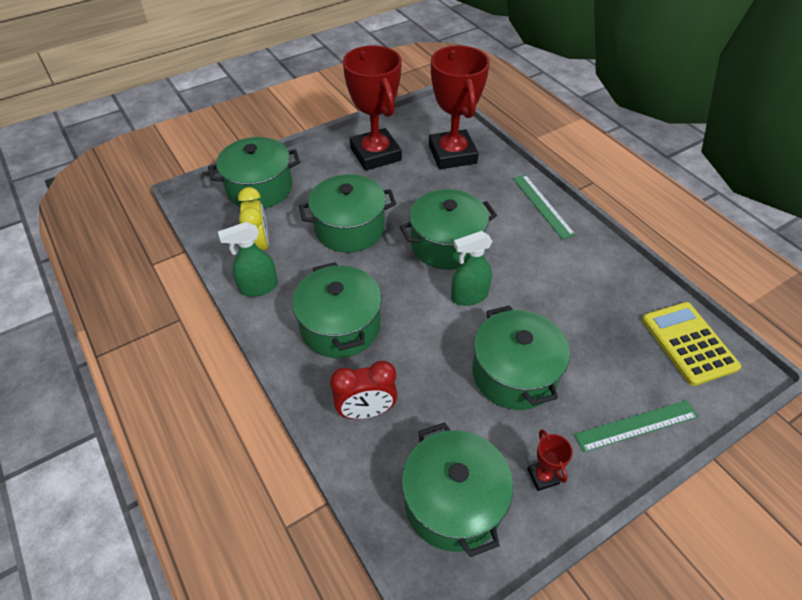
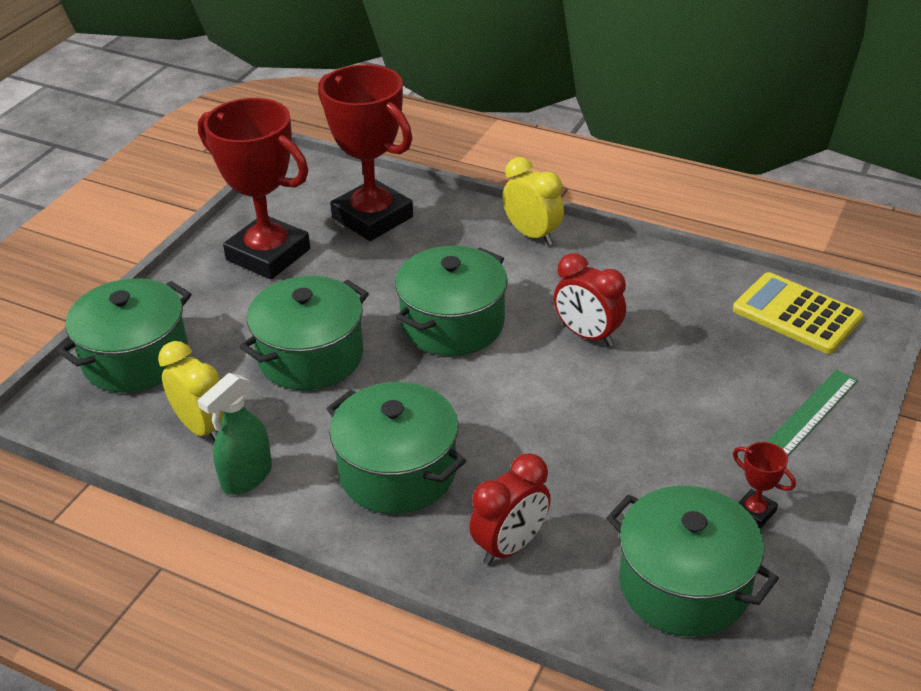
camera: 30 degrees left, 10 degrees down
green spray bottle [451,231,493,306] -> none
green pot [472,305,570,410] -> none
green ruler [513,175,576,239] -> yellow clock [503,157,564,245]
none -> red clock [554,253,626,347]

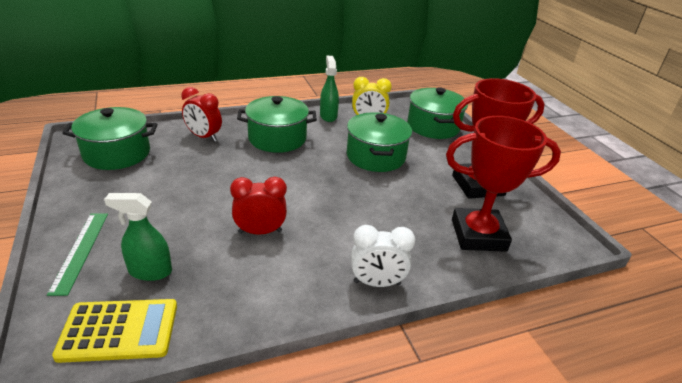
camera: 130 degrees right, 5 degrees down
green pot [395,246,508,356] -> none
red clock [469,453,551,565] -> red clock turned 60 degrees counterclockwise [181,87,222,142]
yellow clock [503,157,564,245] -> white clock [351,225,415,287]
red trophy [733,442,796,528] -> none
none -> green spray bottle [104,193,172,281]

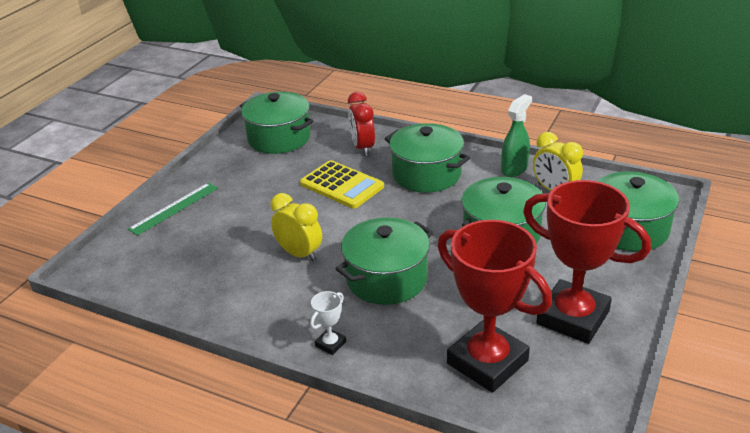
camera: 50 degrees right, 0 degrees up
yellow calculator [52,299,177,363] -> yellow calculator moved to [300,160,384,209]
green spray bottle [104,193,172,281] -> none
red clock [230,177,287,234] -> yellow clock [270,193,322,262]
white clock [351,225,415,287] -> white trophy [310,291,346,355]
none -> green pot [335,217,433,305]

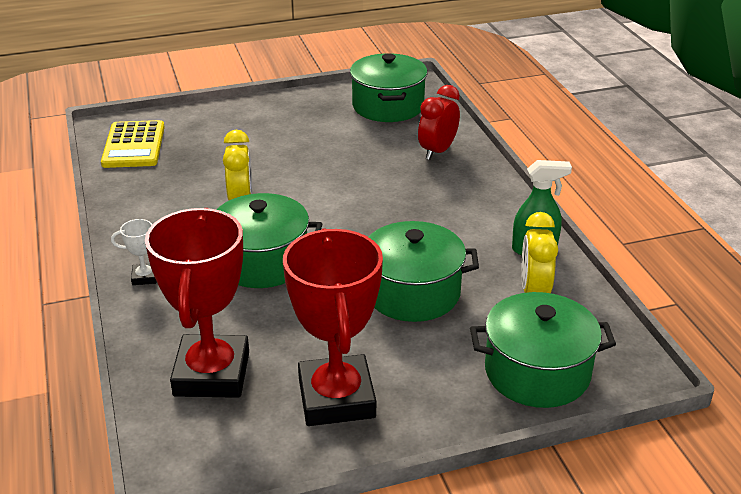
camera: 45 degrees right, 0 degrees up
green ruler [128,183,218,236] -> none
yellow calculator [300,160,384,209] -> yellow calculator moved to [101,120,165,168]
green pot [385,123,470,193] -> none

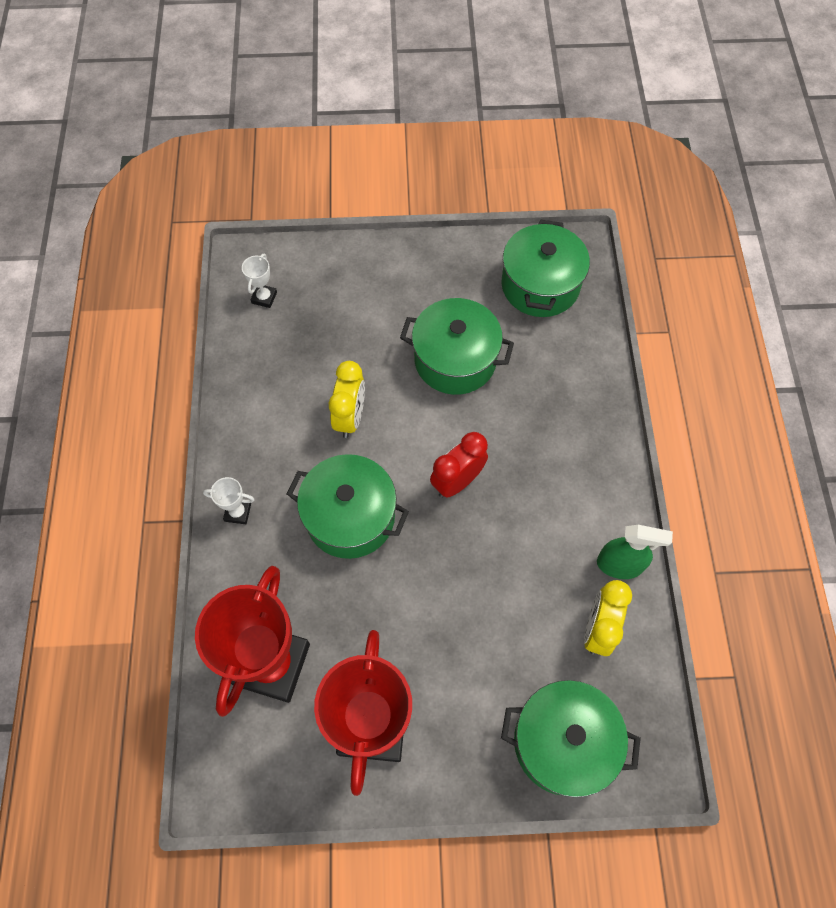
camera: 15 degrees right, 30 degrees up
yellow calculator [101,120,165,168] -> white trophy [242,254,277,308]
green pot [369,221,479,322] -> green pot moved to [400,298,514,395]
red clock [418,85,460,160] -> red clock moved to [430,432,488,498]

